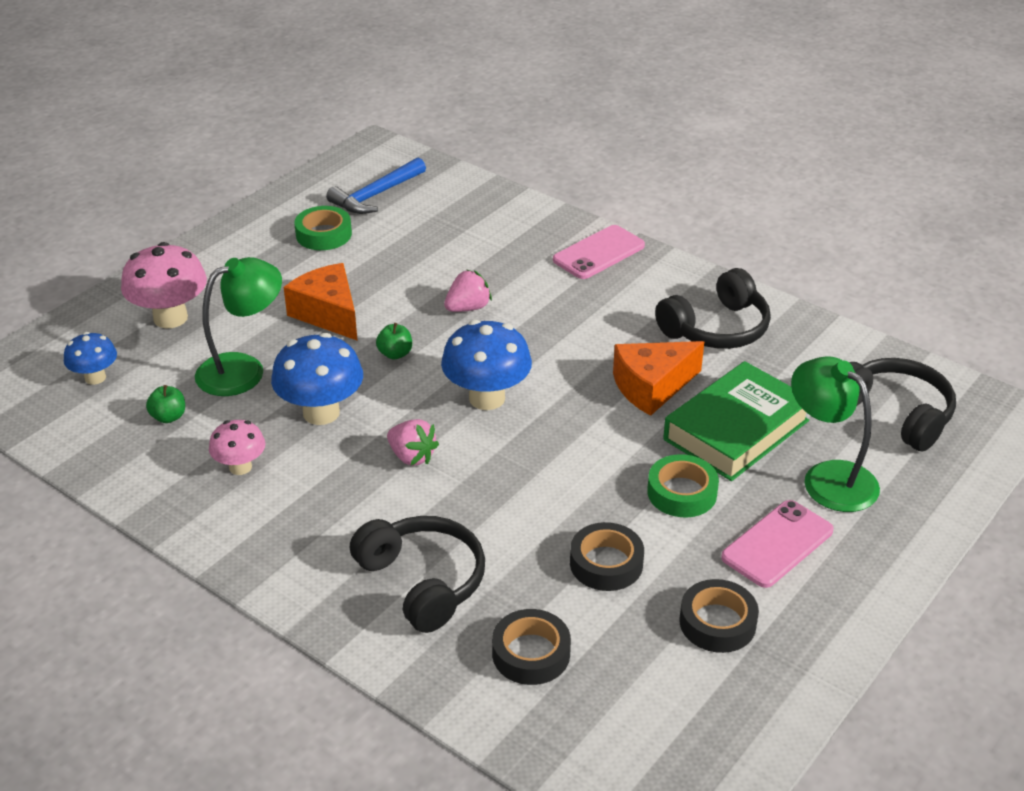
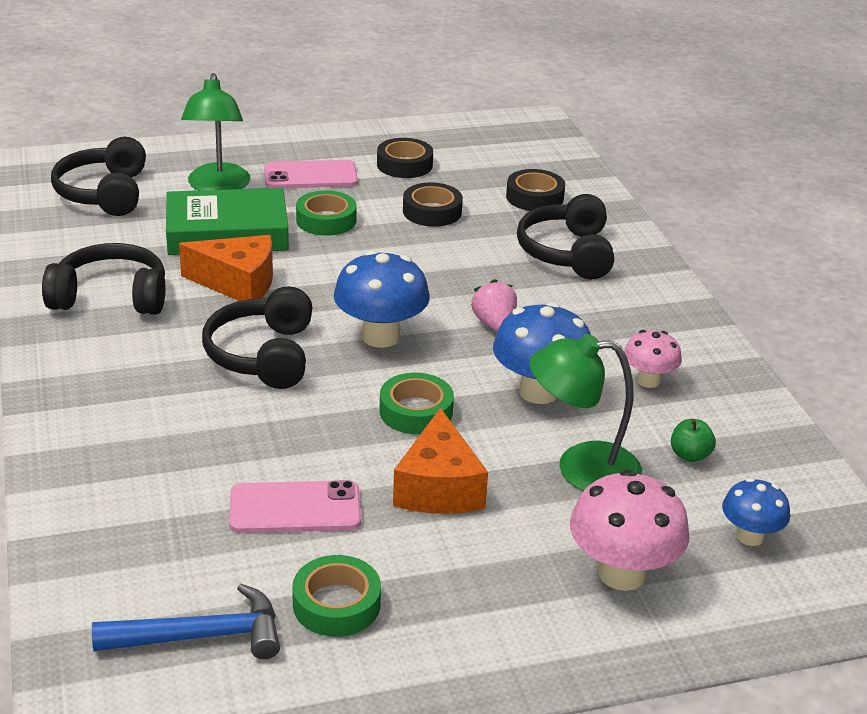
camera: 145 degrees left, 5 degrees down
green apple [376,323,412,359] -> green tape [379,373,454,434]
pink strawberry [444,269,492,312] -> none
pink phone [553,225,645,279] -> pink phone moved to [229,480,361,533]
none -> black headphones [202,286,312,389]

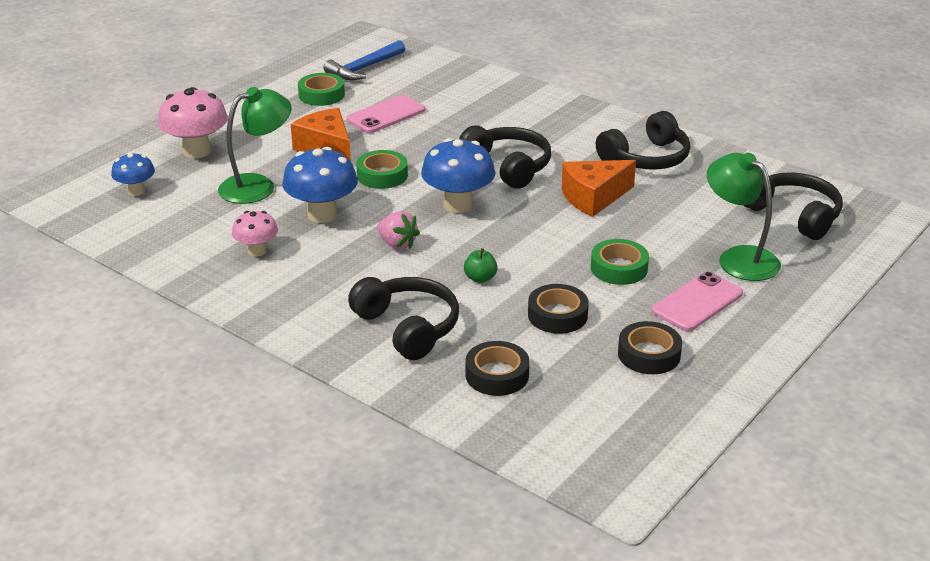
camera: 145 degrees right, 0 degrees up
green book [166,188,289,255] -> none
green apple [671,419,716,462] -> green apple moved to [464,248,498,283]

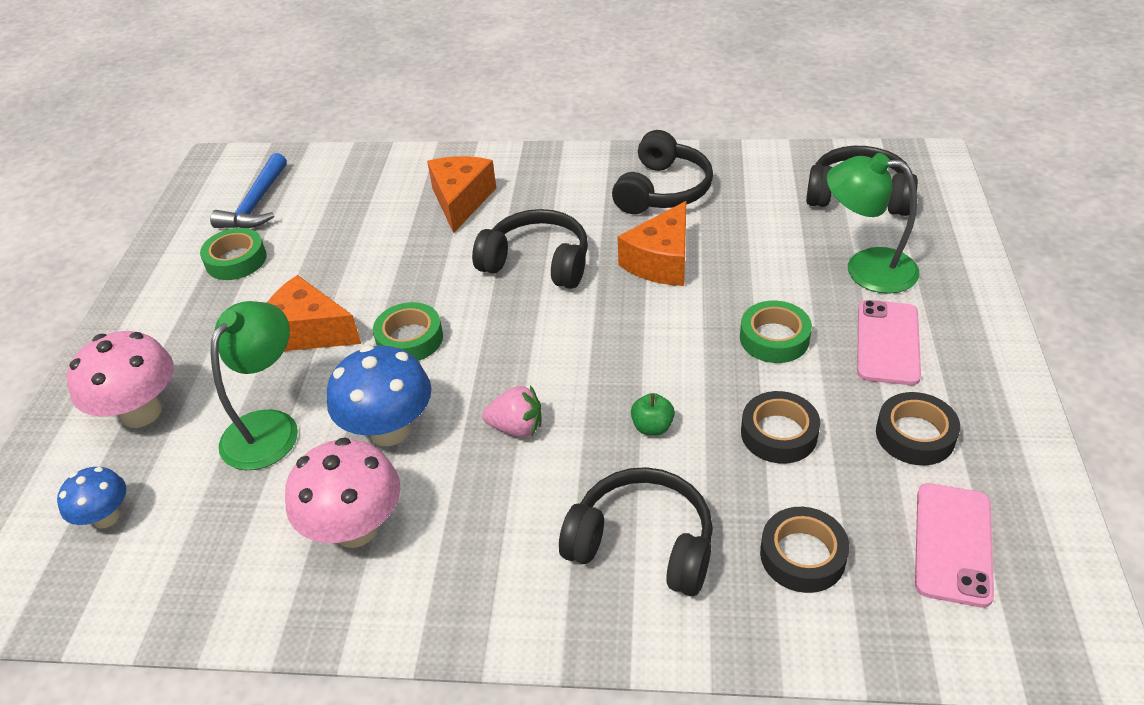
camera: 30 degrees left, 10 degrees up
pink mushroom [232,211,278,257] -> pink mushroom [285,437,400,548], size x1.69
pink phone [347,95,425,133] -> pink phone moved to [915,483,994,608]
blue mushroom [421,138,495,213] -> none
none -> orange cheese [427,156,496,233]

